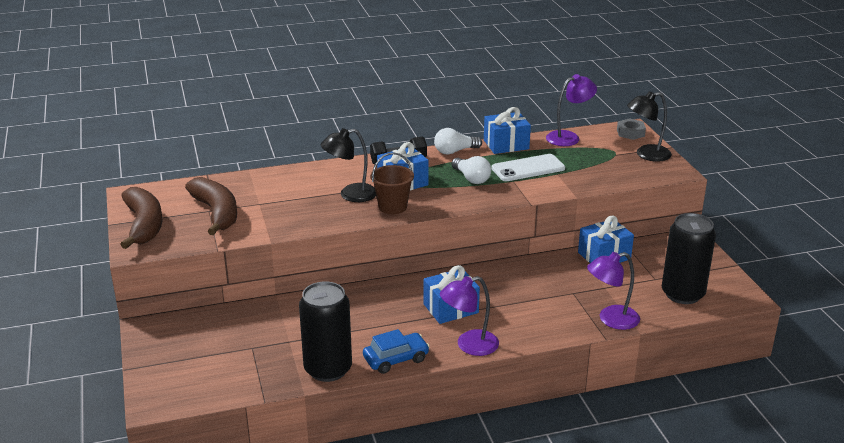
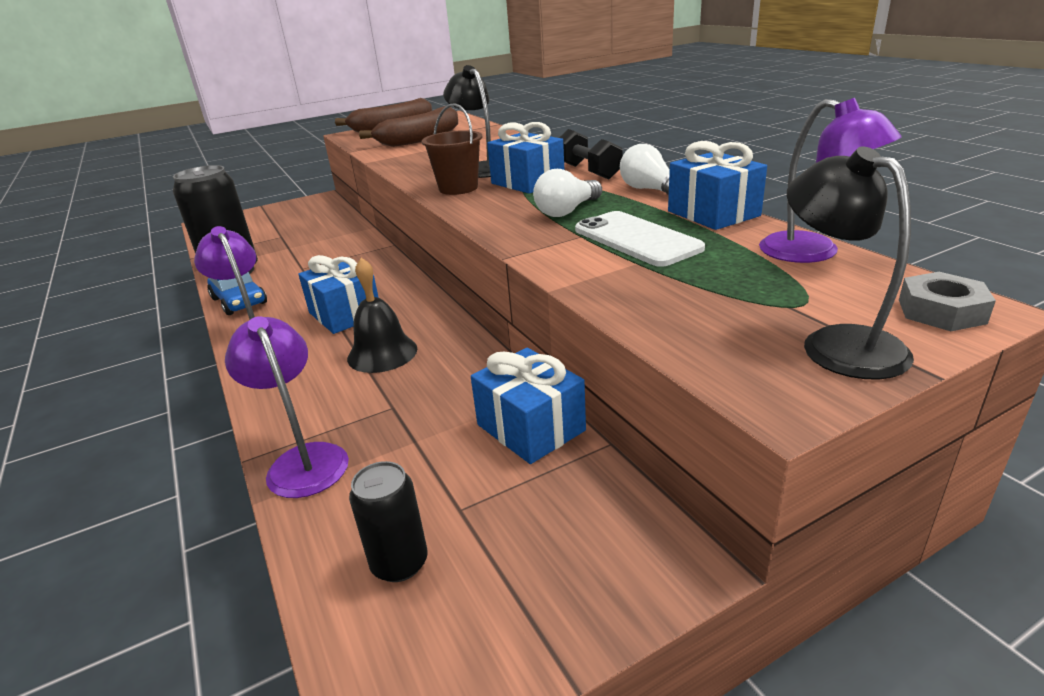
camera: 80 degrees right, 0 degrees up
black can [662,213,716,304] -> black can [349,461,428,582], size x0.54
none -> black bell [347,258,417,373]

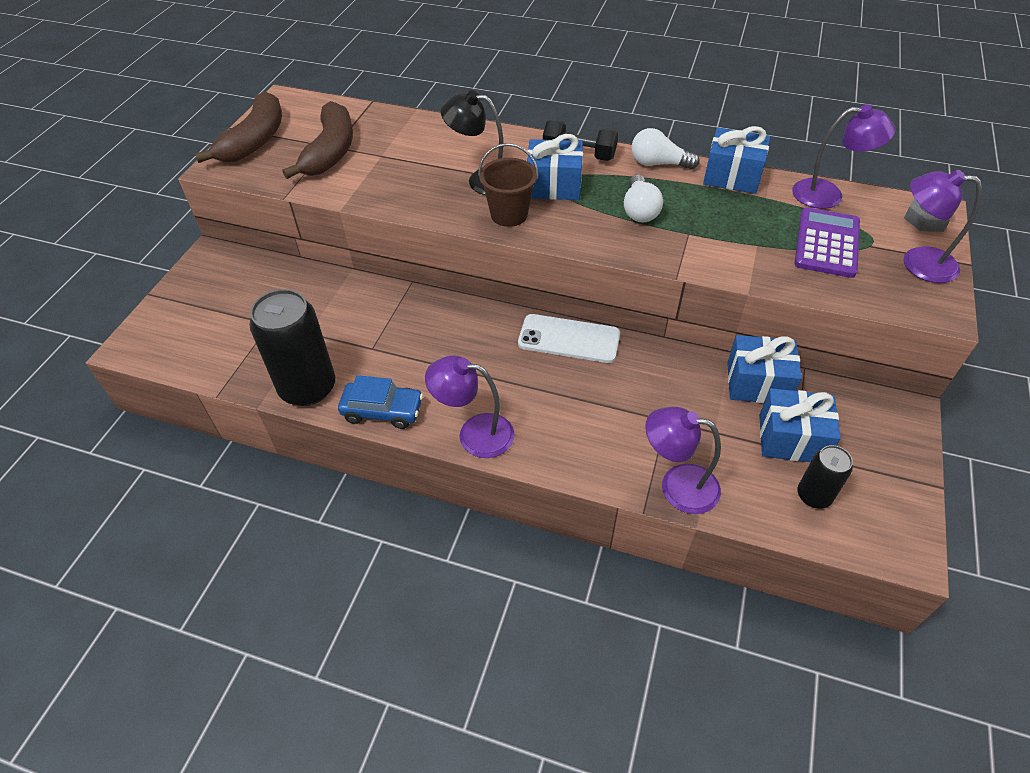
camera: 45 degrees left, 20 degrees up
blue gift [298,255,379,334] -> blue gift moved to [759,388,841,462]
black bell [347,258,417,373] -> none
white phone [575,211,705,267] -> white phone moved to [518,314,620,363]
black lamp [787,146,914,379] -> purple lamp [903,170,982,283]
none -> purple calculator [794,208,860,278]

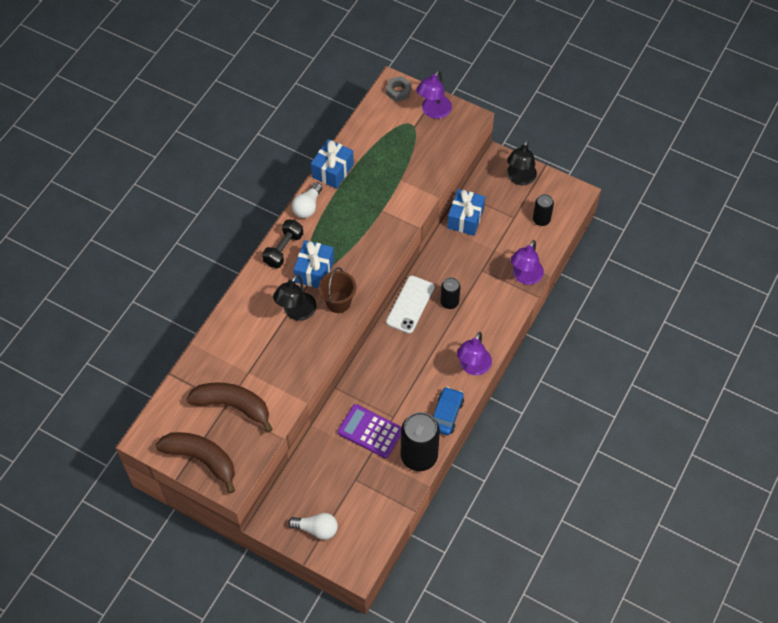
camera: 80 degrees left, 10 degrees up
white light bulb [624,174,663,223] -> white light bulb moved to [288,513,338,540]
blue gift [759,388,841,462] -> none
purple lamp [792,104,896,209] -> none
purple calculator [794,208,860,278] -> purple calculator moved to [338,404,401,458]
none -> black can [440,277,461,309]
none -> black lamp [507,139,537,185]

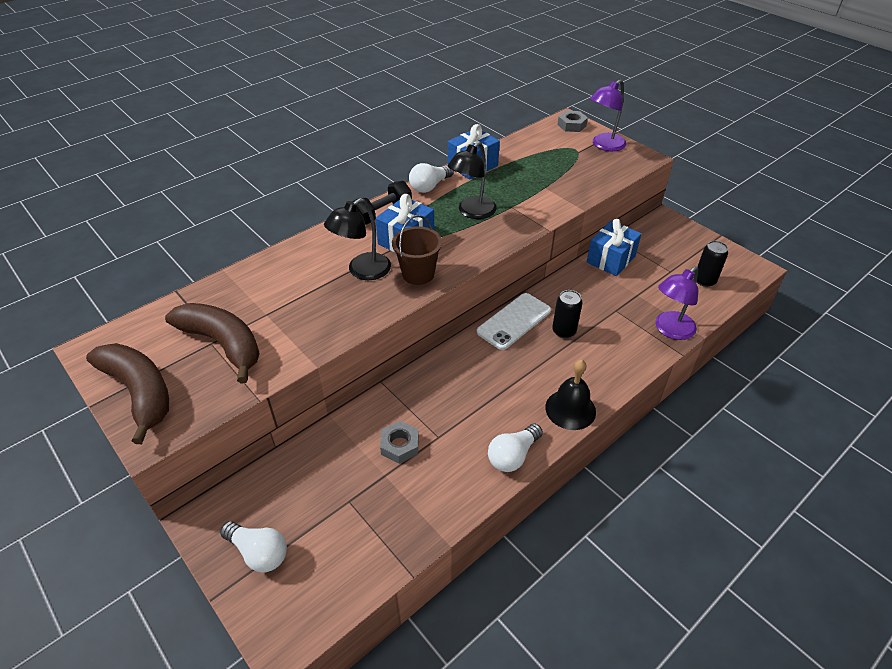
camera: 20 degrees right, 15 degrees down
purple calculator [338,404,401,458] -> grey nut [380,421,419,464]
black can [401,412,440,471] -> none
blue car [433,387,464,435] -> white light bulb [488,424,543,472]
purple lamp [457,332,492,375] -> black bell [545,360,596,430]
black lamp [507,139,537,185] -> black lamp moved to [448,142,497,219]

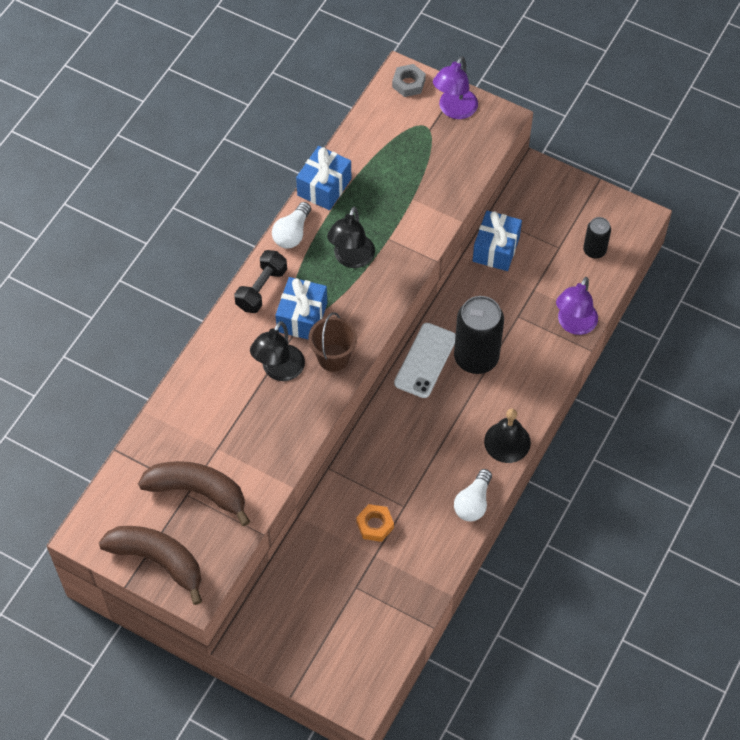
camera: 20 degrees left, 15 degrees up
white light bulb [220,521,287,572] -> none
grey nut [380,421,419,464] -> orange nut [356,504,394,542]
black can [552,290,583,338] -> black can [454,296,504,374], size x1.86

